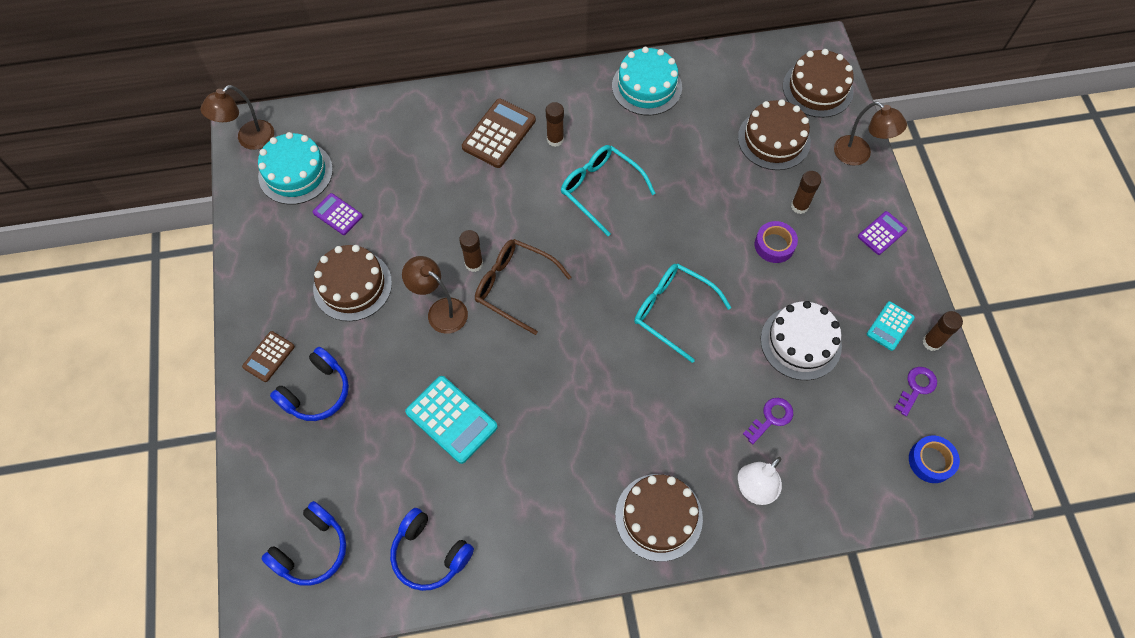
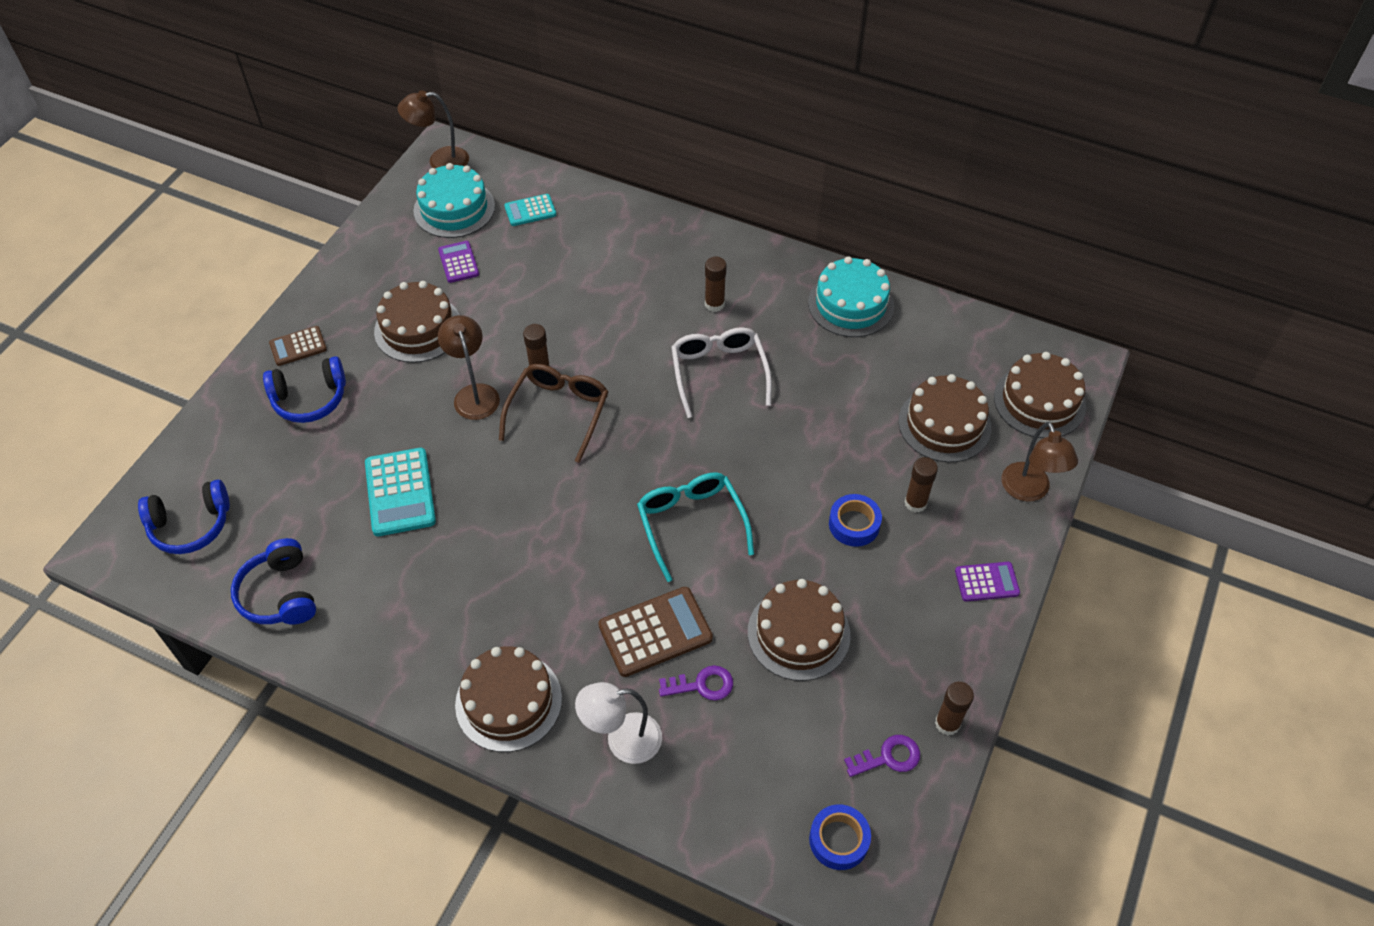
camera: 35 degrees right, 10 degrees down
brown calculator [462,99,536,168] -> brown calculator moved to [598,587,713,677]
brown glasses [475,239,571,335] -> brown glasses turned 45 degrees clockwise [499,364,609,463]
turquoise glasses [561,145,656,236] -> white glasses [671,327,772,418]
purple tape [755,221,798,263] -> blue tape [829,494,882,547]
white cake [761,301,842,380] -> brown cake [748,579,851,681]
turquoise calculator [867,301,915,351] -> turquoise calculator moved to [504,194,556,226]

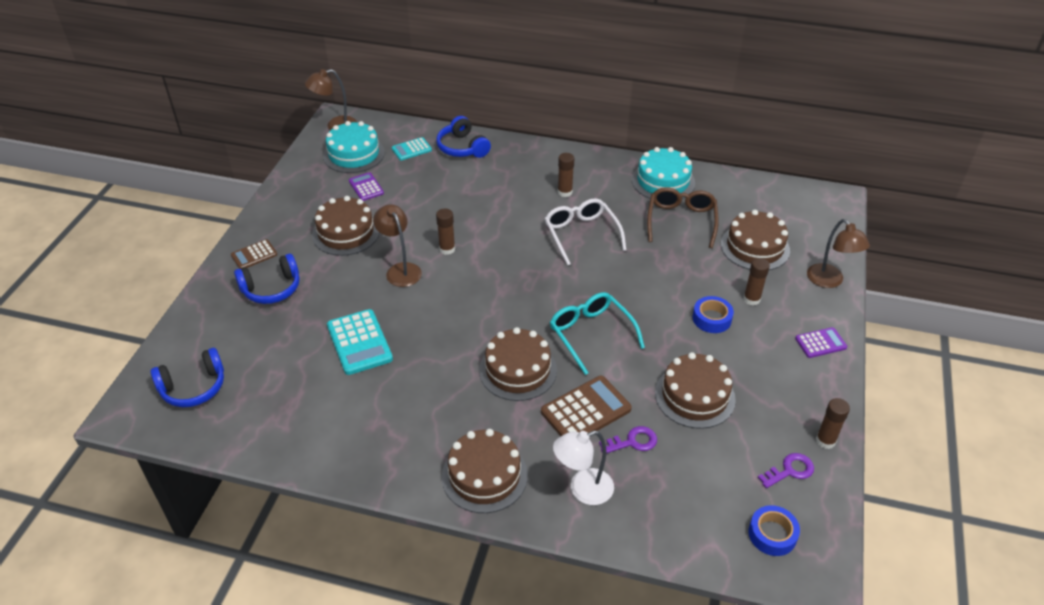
camera: 10 degrees left, 10 degrees down
blue headphones [231,538,316,625] -> blue headphones moved to [436,116,491,158]
brown glasses [499,364,609,463] -> brown glasses moved to [647,187,719,248]
brown cake [994,352,1086,438] -> brown cake moved to [479,327,557,401]

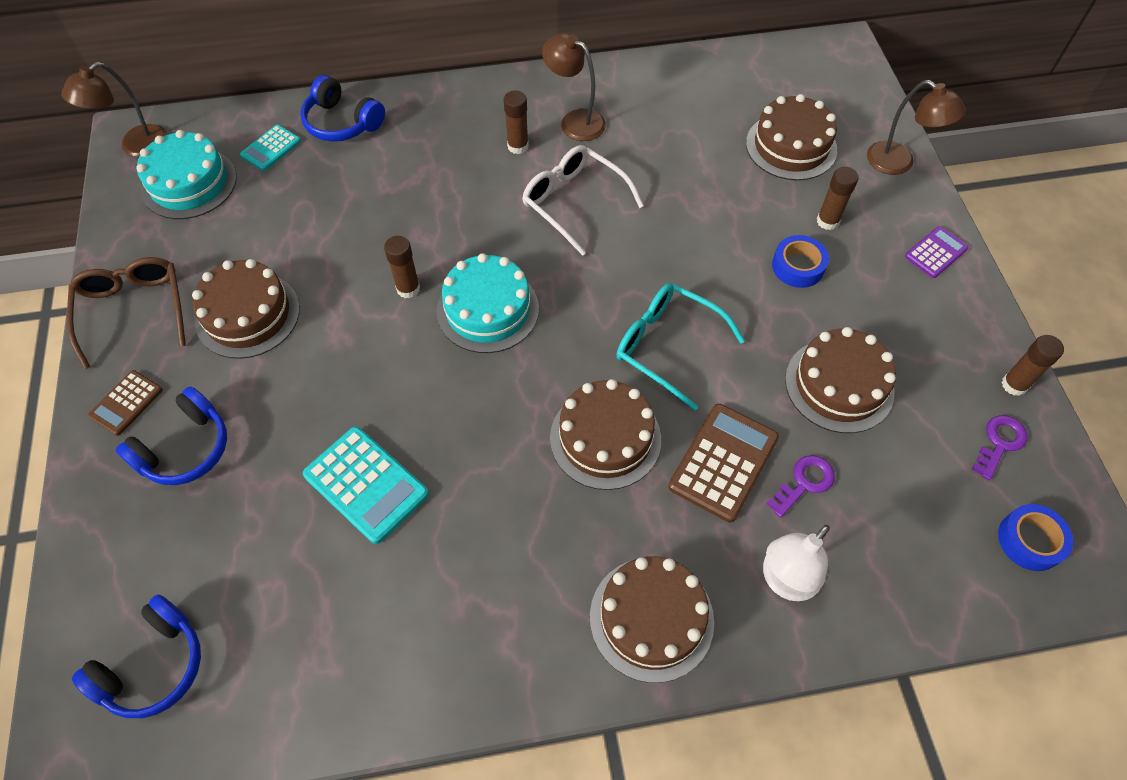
camera: 25 degrees left, 15 degrees up
purple calculator [349,172,384,201] -> none
brown lamp [373,204,422,287] -> brown lamp moved to [542,33,606,141]
turquoise cake [632,147,695,199] -> turquoise cake moved to [437,253,539,353]
brown glasses [647,187,719,248] -> brown glasses moved to [67,257,186,369]

